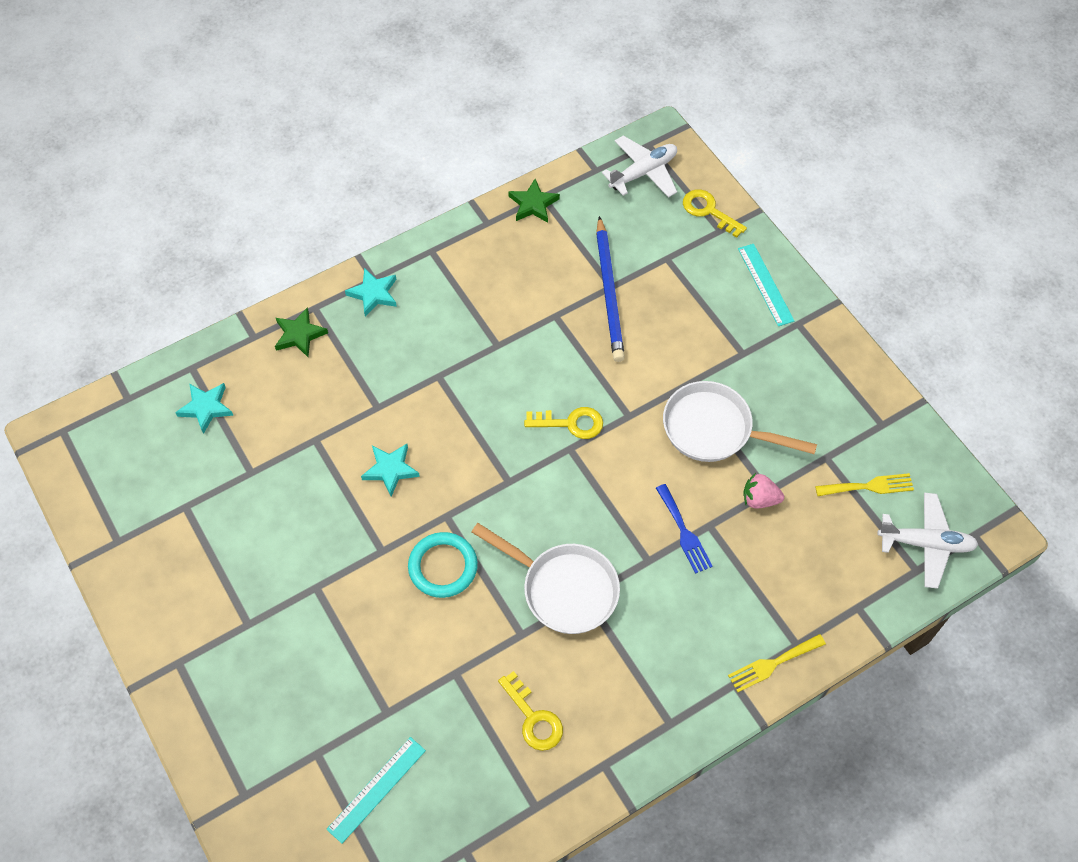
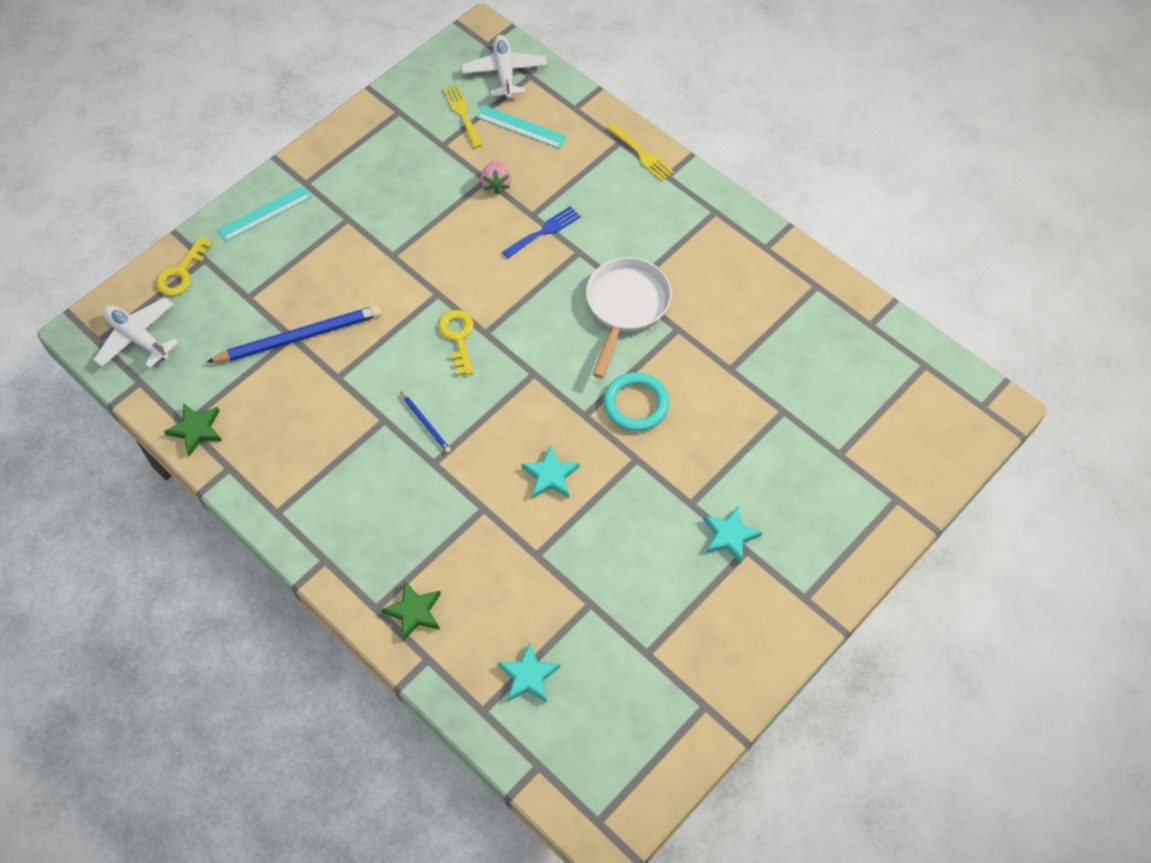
camera: 105 degrees left, 0 degrees up
turquoise ruler [327,737,426,844] -> turquoise ruler moved to [476,105,567,149]
turquoise star [345,268,397,317] -> turquoise star moved to [704,506,762,564]
yellow key [498,671,563,751] -> none
white pan [663,381,817,462] -> none
none -> blue pencil [400,391,451,453]

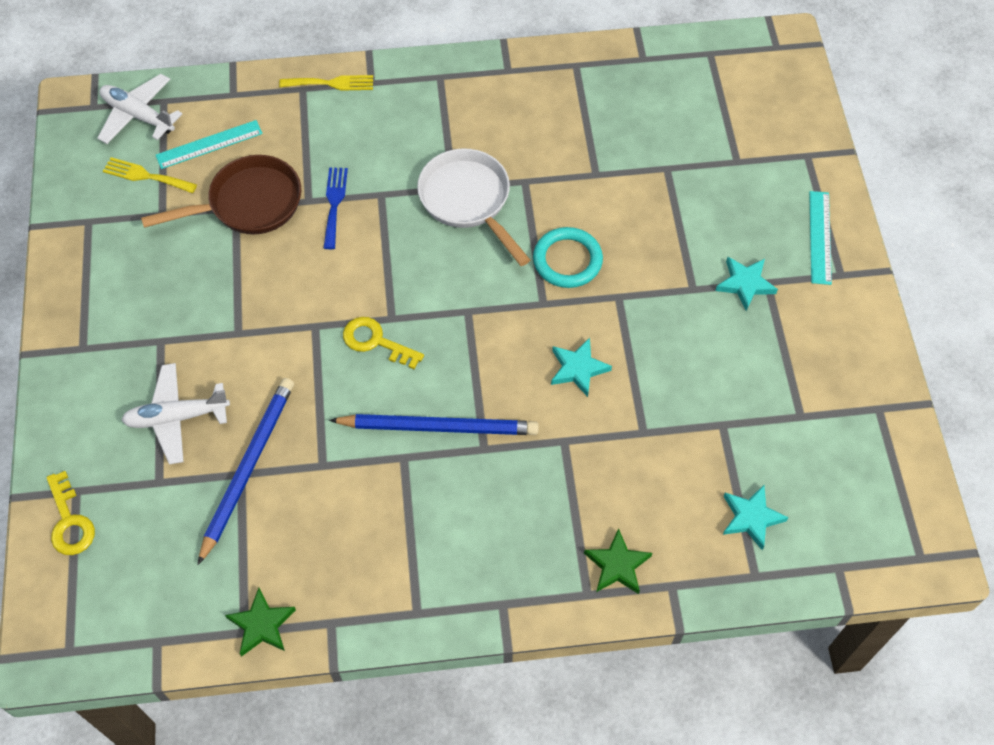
camera: 50 degrees left, 0 degrees up
white plane [94,297,179,368] -> white plane moved to [121,363,230,464]
turquoise ruler [218,186,312,242] -> turquoise ruler moved to [809,191,832,285]
blue pencil [400,391,451,453] -> blue pencil [329,414,539,435], size x2.14
pink strawberry [480,161,512,194] -> brown pan [141,155,301,234]

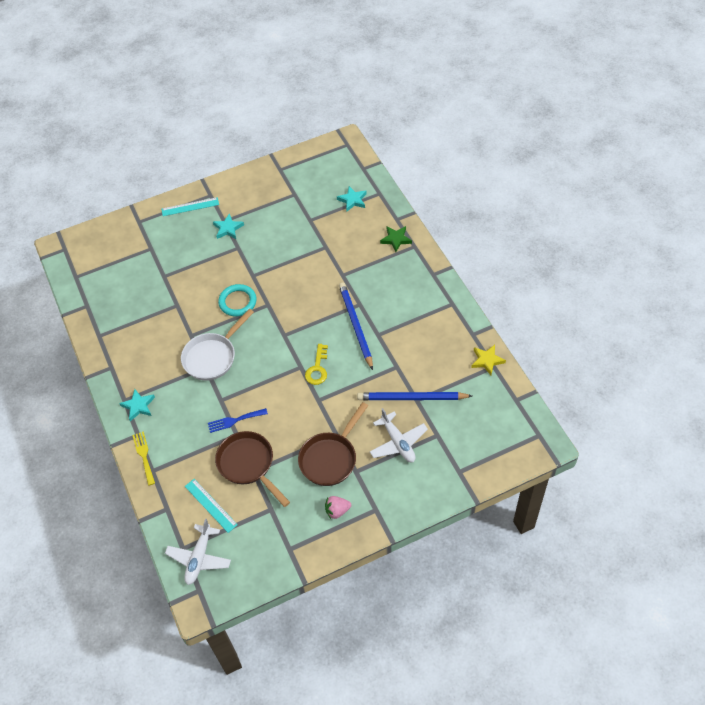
camera: 105 degrees left, 5 degrees down
yellow key [46,471,95,555] -> none
yellow fork [103,157,197,193] -> none
green star [225,588,296,657] -> yellow star [471,345,506,375]
turquoise star [551,338,612,397] -> turquoise star moved to [119,389,155,421]
none -> brown pan [298,402,368,486]
none -> pink strawberry [325,496,351,519]

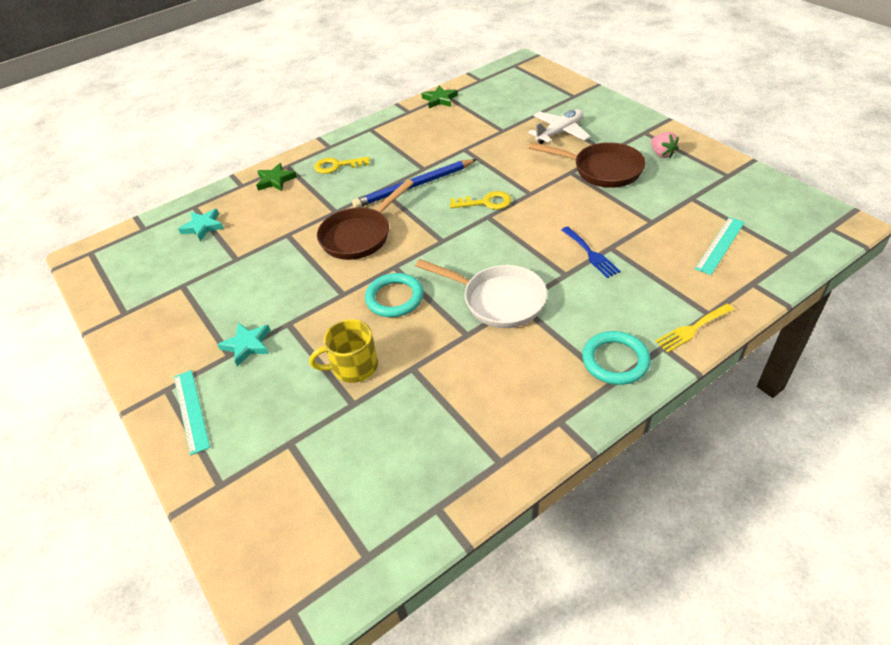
camera: 100 degrees left, 10 degrees down
turquoise star [119,389,155,421] -> turquoise ring [582,331,651,385]
white plane [165,519,231,585] -> none
brown pan [215,431,290,507] -> brown pan moved to [317,179,414,260]
blue pencil [357,392,472,400] -> none
yellow star [471,345,506,375] -> green star [421,85,458,108]
none -> yellow mug [309,319,378,383]
none -> yellow key [314,157,370,174]

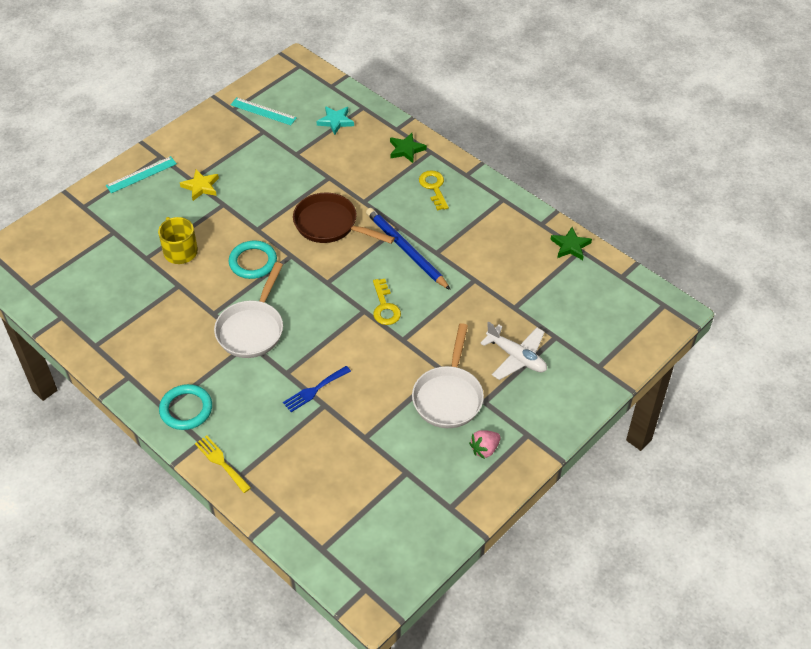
camera: 75 degrees right, 5 degrees up
turquoise star [217,322,270,367] -> yellow star [180,169,219,201]
brown pan [529,142,646,188] -> white pan [412,323,484,428]
turquoise ruler [695,217,745,275] -> turquoise ruler moved to [230,97,297,125]

